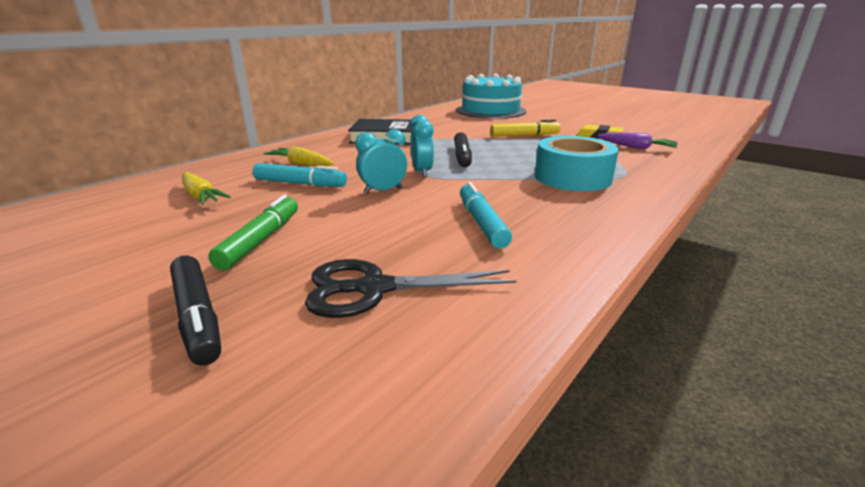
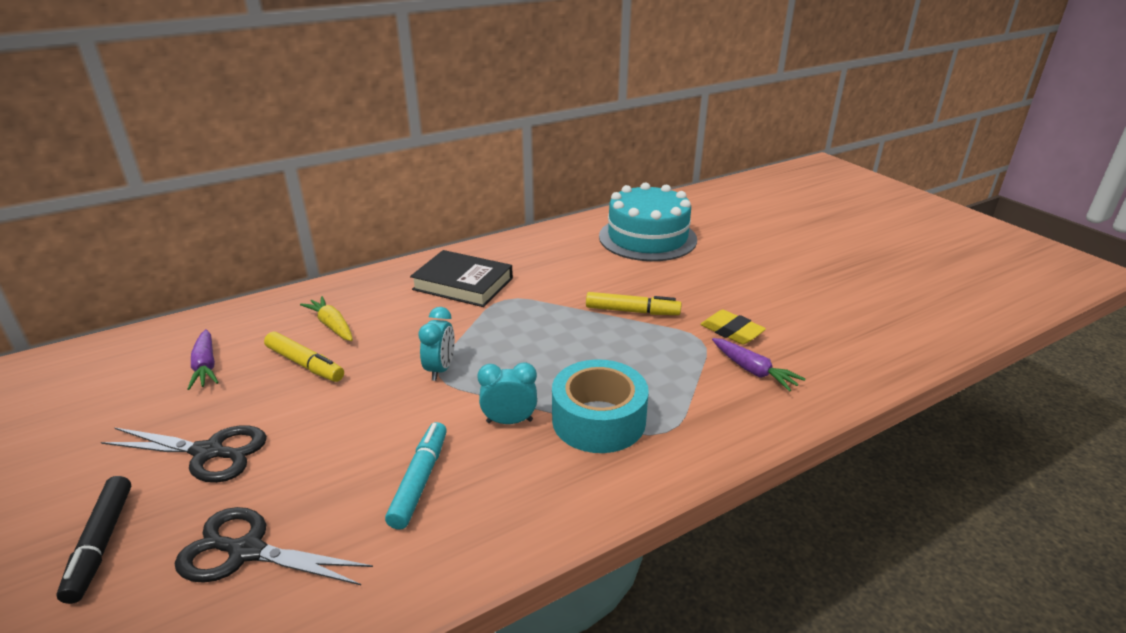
camera: 20 degrees right, 5 degrees up
yellow carrot [182,172,231,205] -> purple carrot [187,329,219,390]
green marker [208,195,298,270] -> black scissors [101,425,267,483]
turquoise marker [253,163,347,187] -> yellow marker [264,332,344,382]
turquoise clock [355,129,407,194] -> turquoise clock moved to [477,362,537,424]
black marker [454,132,472,167] -> none

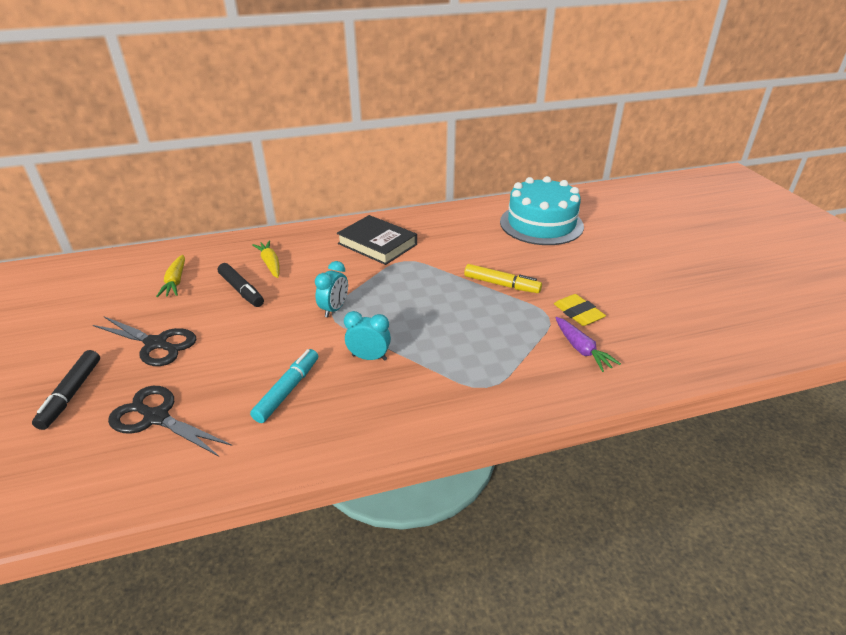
camera: 15 degrees right, 5 degrees up
purple carrot [187,329,219,390] -> yellow carrot [156,255,185,297]
yellow marker [264,332,344,382] -> black marker [218,263,264,307]
turquoise tape [552,359,649,453] -> none

